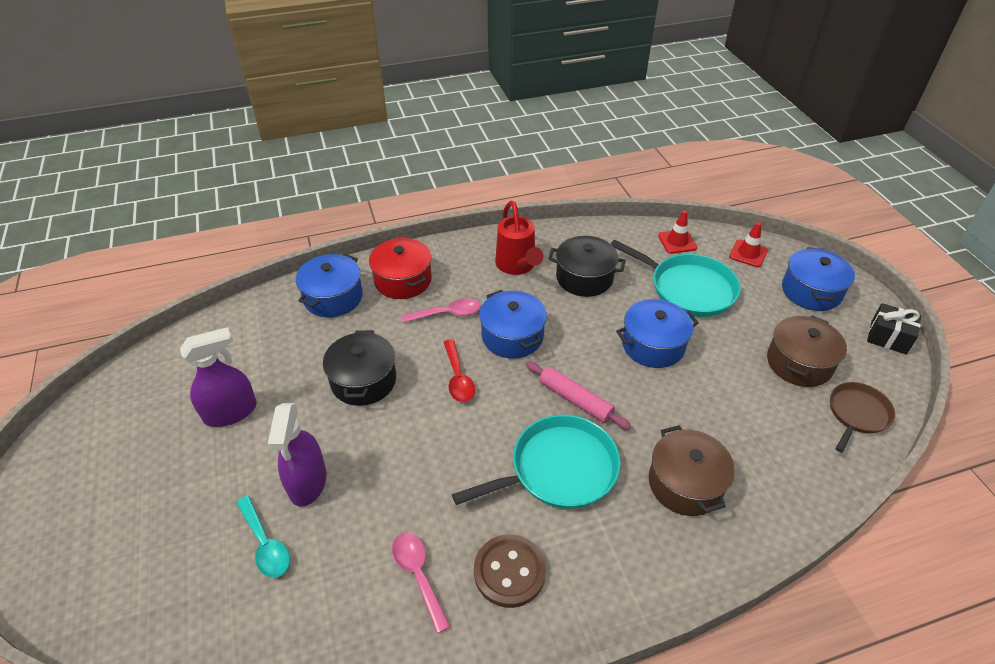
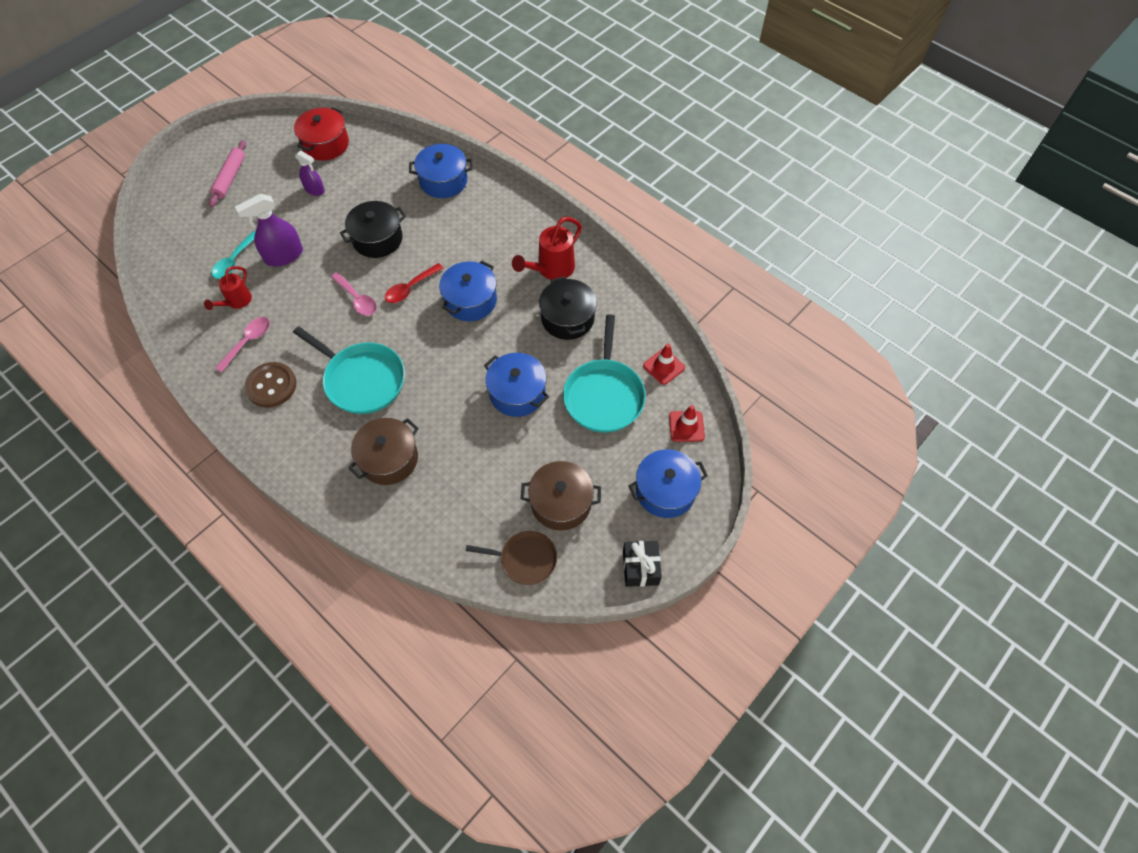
camera: 60 degrees right, 15 degrees up
purple spray bottle [180,327,257,427] -> purple spray bottle [295,150,325,196], size x0.62
red pot [369,238,432,299] -> red pot moved to [294,107,349,161]
pink spoon [401,298,480,323] -> pink spoon moved to [331,272,377,316]
pink rolling pin [526,361,631,430] -> pink rolling pin moved to [209,140,246,207]
none -> red watering can [204,266,252,310]

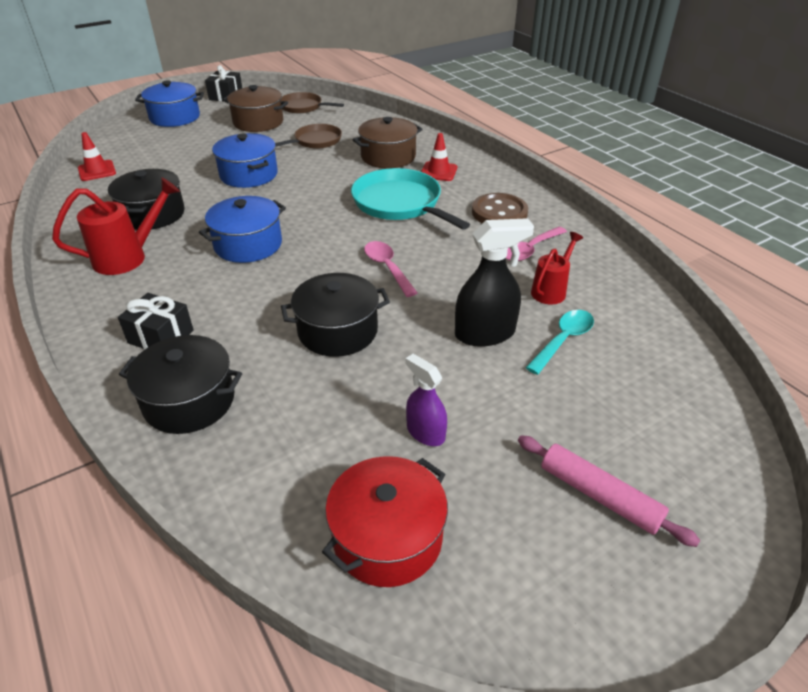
camera: 165 degrees left, 20 degrees down
pink rolling pin [209,140,246,207] -> pink rolling pin turned 75 degrees counterclockwise [518,435,700,547]
purple spray bottle [235,194,303,266] -> black spray bottle [455,218,534,347]
red spoon [385,263,443,303] -> none
blue pot [409,144,473,198] -> black pot [119,335,242,434]
turquoise pan [563,314,646,433] -> none
red traffic cone [669,405,705,442] -> red traffic cone moved to [421,133,457,181]
none -> black gift [118,293,194,350]
none -> brown pan [275,124,342,149]

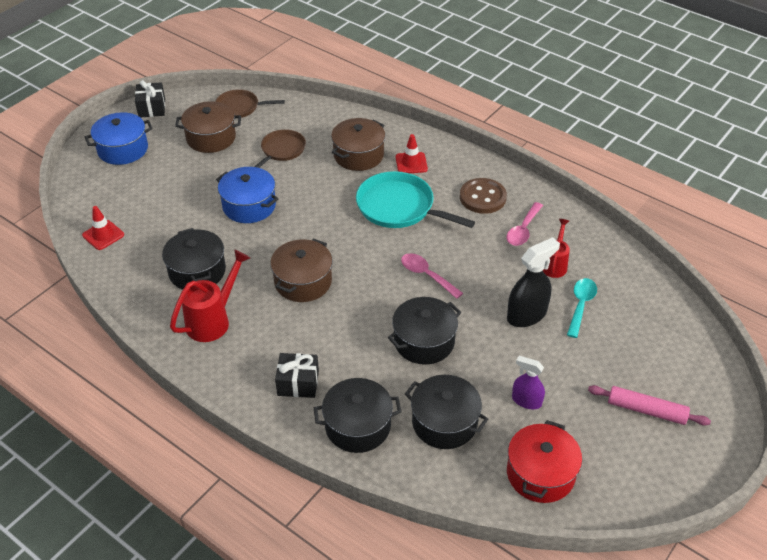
camera: 20 degrees left, 5 degrees up
blue pot [199,196,286,263] -> brown pot [270,238,332,302]
none -> black pot [405,375,488,449]

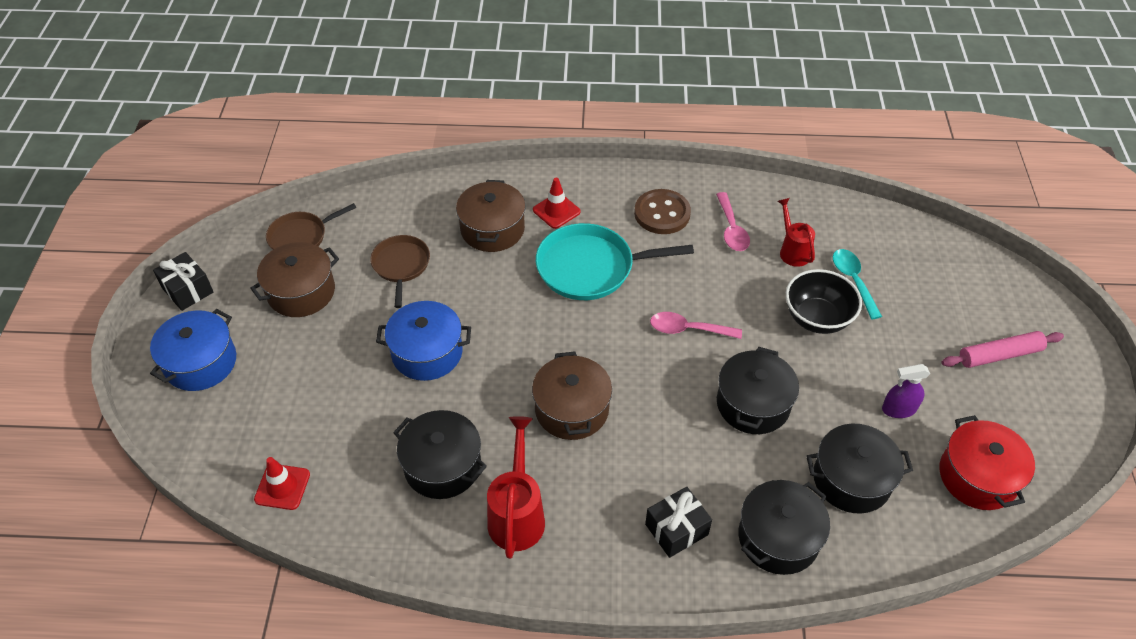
camera: 35 degrees left, 5 degrees up
black spray bottle [507,237,560,327] -> black bowl [786,269,862,334]

